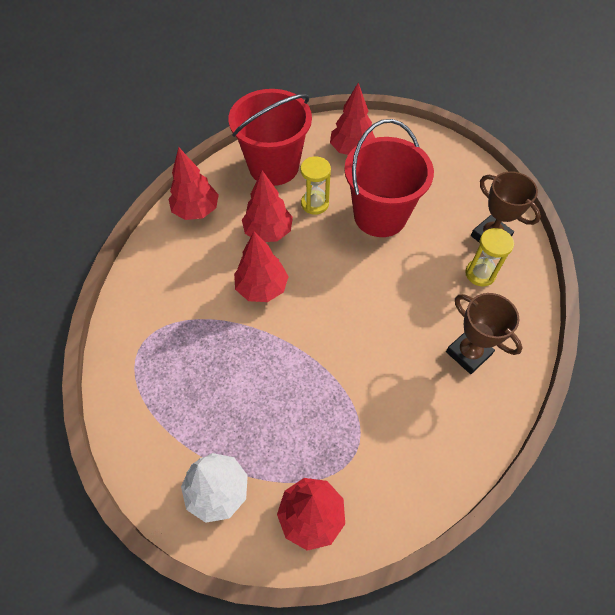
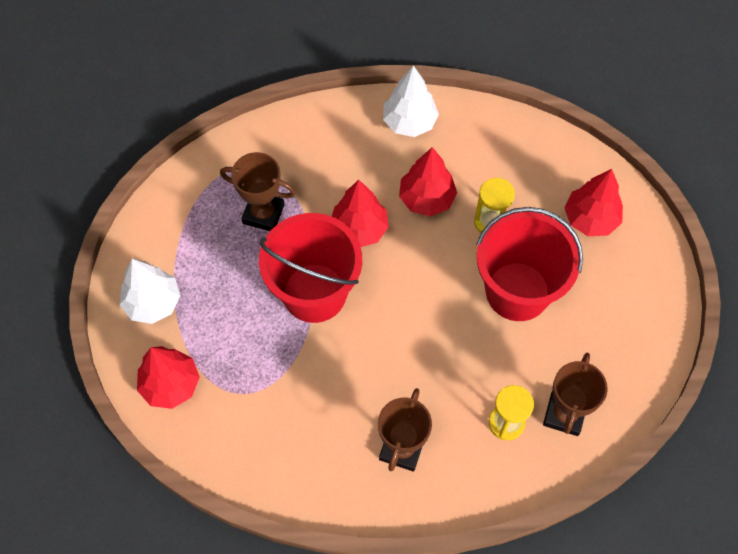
camera: 60 degrees right, 5 degrees up
red tree [168,147,219,220] -> white tree [383,65,439,137]
red bucket [228,89,312,186] -> red bucket moved to [259,213,362,323]
none -> brown trophy [220,152,296,231]

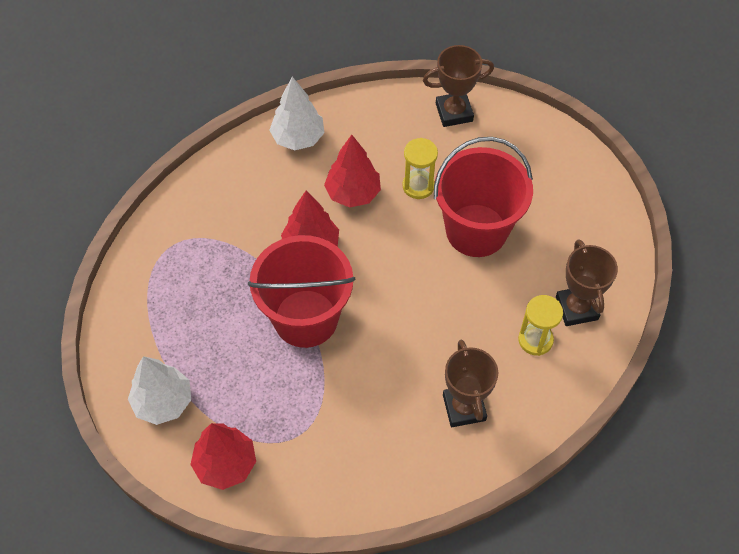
camera: 30 degrees left, 5 degrees down
brown trophy [220,152,296,231] -> brown trophy moved to [423,45,494,127]
red tree [564,169,623,236] -> none

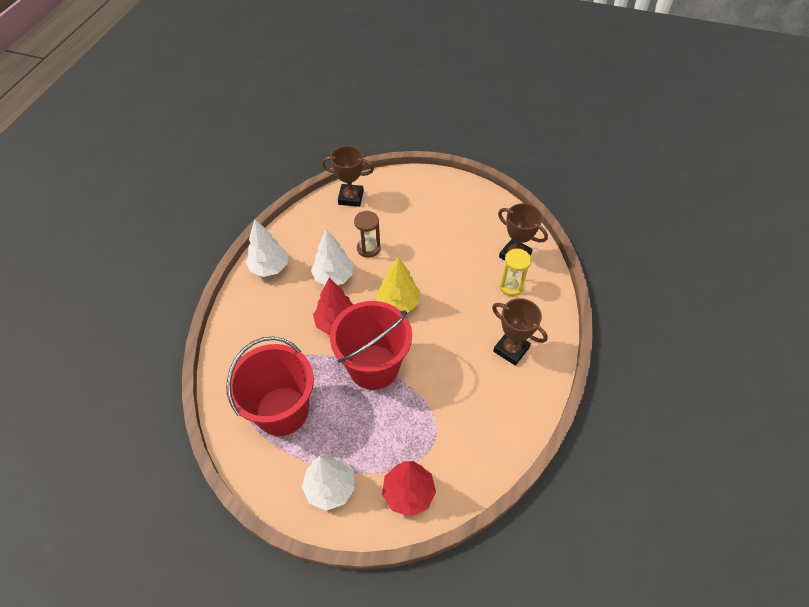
camera: 40 degrees left, 5 degrees down
red tree [324,135,381,208] -> white tree [311,229,353,285]
yellow hourglass [402,138,438,199] -> brown hourglass [354,211,380,258]
brown trophy [423,45,494,127] -> brown trophy turned 60 degrees clockwise [322,146,374,207]
red bucket [434,137,533,257] -> red bucket moved to [226,336,314,436]
none -> yellow tree [376,257,420,313]

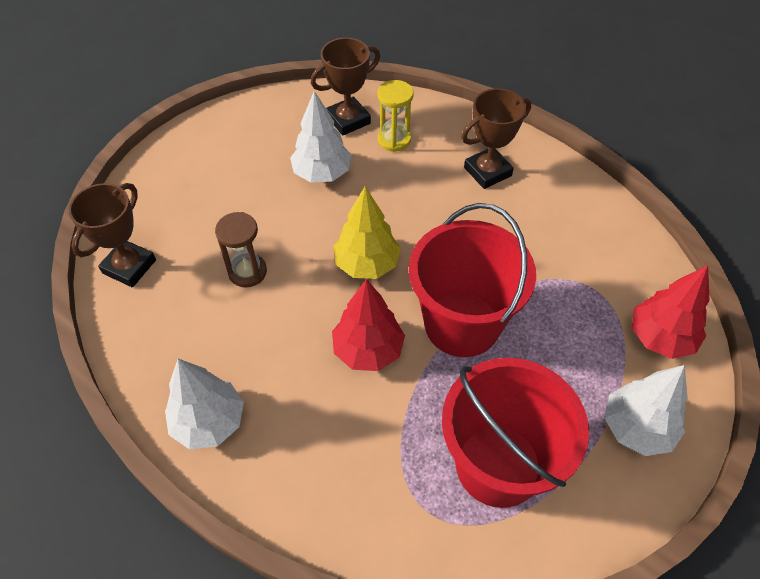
camera: 70 degrees left, 0 degrees up
white tree [311,229,353,285] -> white tree moved to [290,91,351,183]

